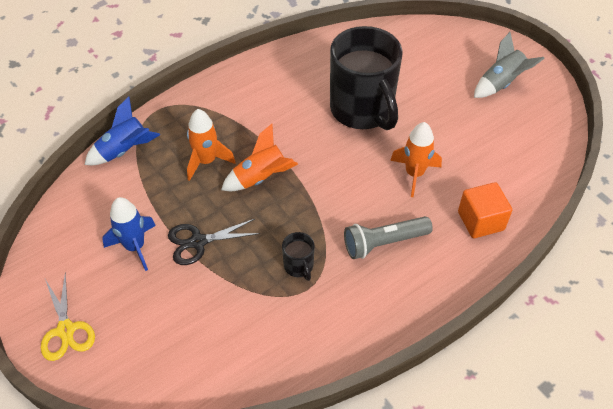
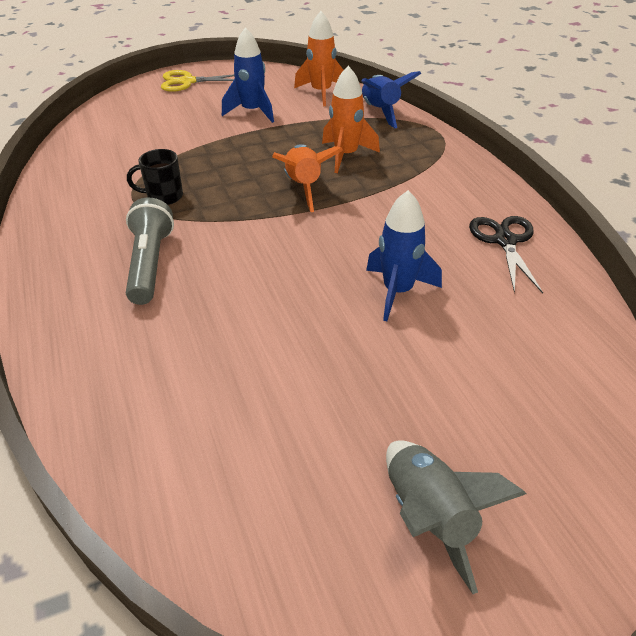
camera: 105 degrees right, 10 degrees down
black scissors [168,218,261,265] -> black scissors moved to [469,216,543,294]
black mug [330,26,403,130] -> blue rocket [366,190,442,321]
orange rocket [390,122,442,197] -> orange rocket moved to [294,11,344,106]
orange cube [458,182,512,238] -> none

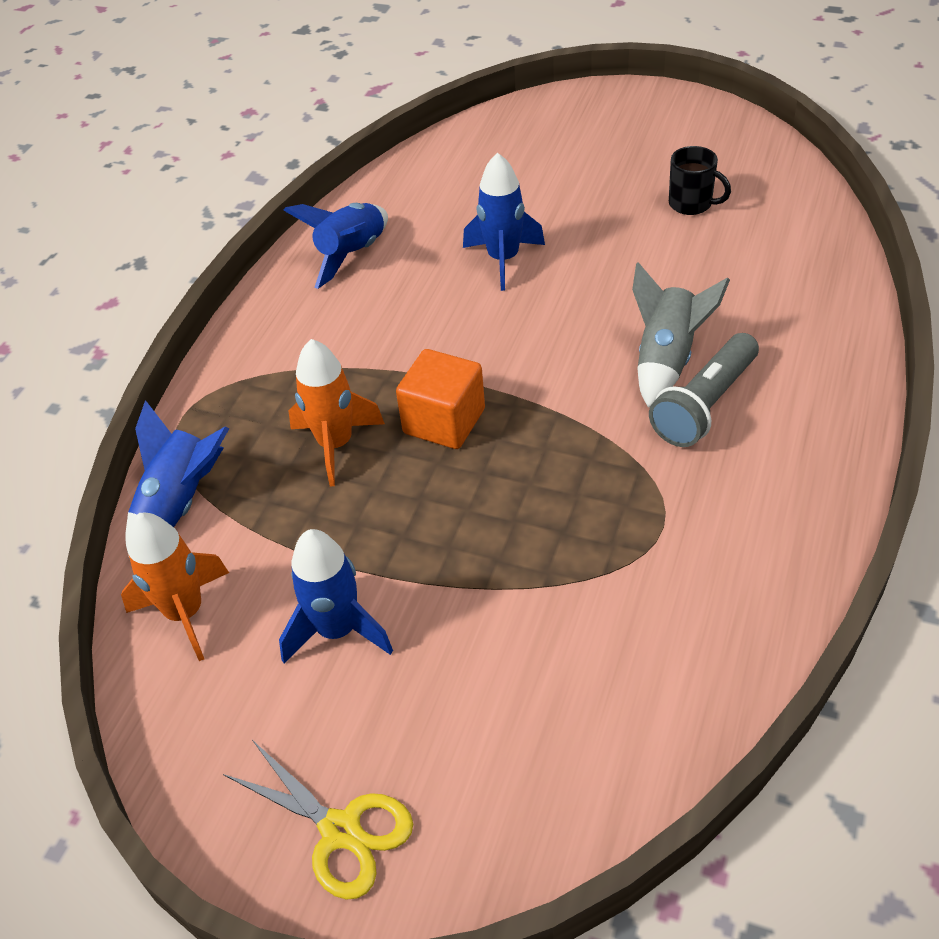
camera: 135 degrees left, 5 degrees up
black mug [127,149,183,205] -> black mug moved to [669,146,731,215]
orange rocket [272,144,343,212] -> orange cube [396,349,485,449]
grey rocket [386,440,526,594] -> grey rocket moved to [632,262,730,408]
black scissors [469,216,543,294] -> blue rocket [283,203,388,289]

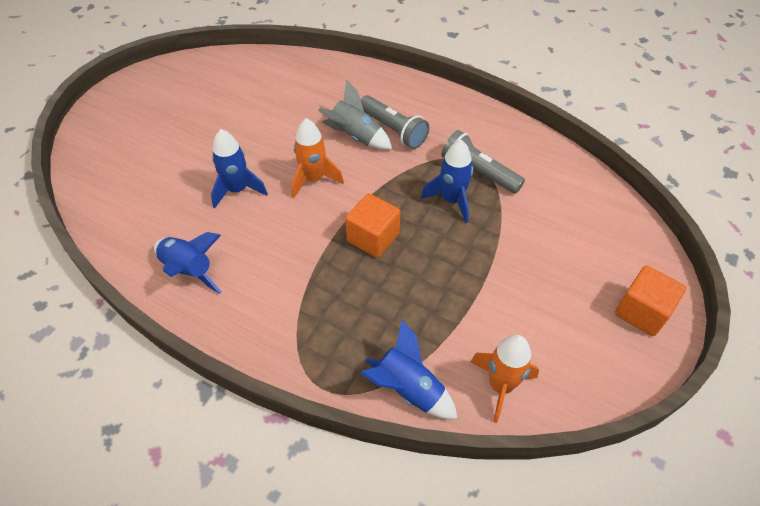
camera: 85 degrees left, 5 degrees up
yellow scissors [223,740,413,900] -> orange cube [615,265,686,336]
blue rocket [279,529,393,664] -> blue rocket moved to [421,140,473,223]
orange rocket [289,339,385,486] -> orange rocket moved to [291,118,344,198]
black mug [669,146,731,215] -> none
none -> grey flashlight [442,130,525,194]

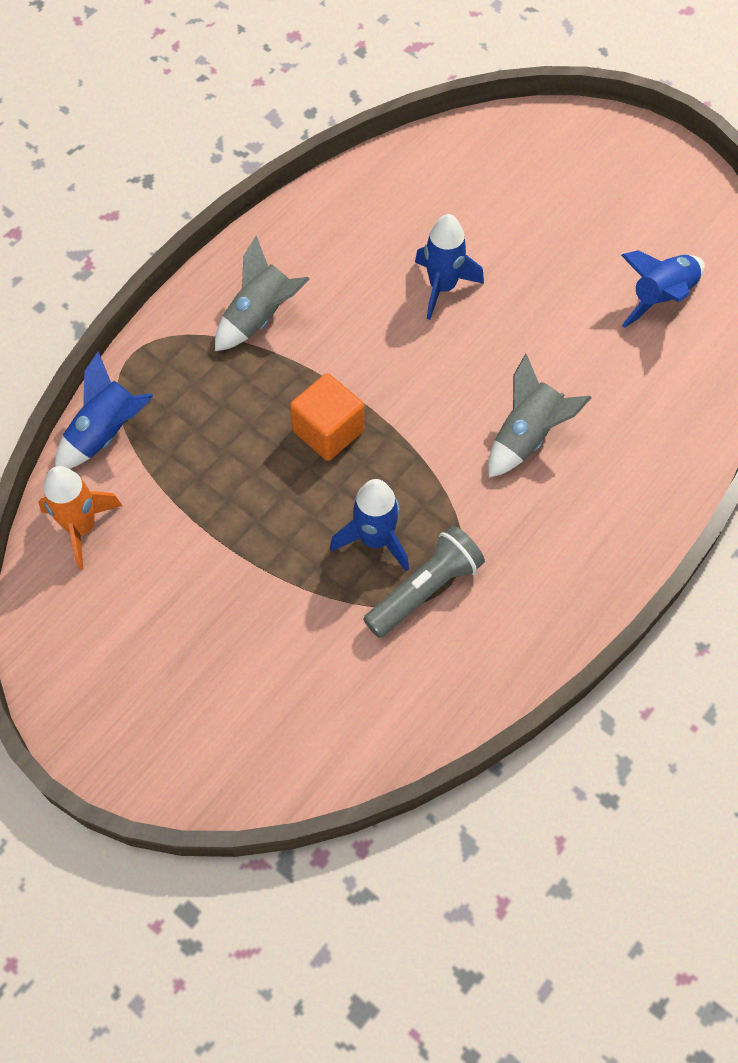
camera: 100 degrees right, 10 degrees up
blue rocket [154,232,222,294] -> blue rocket moved to [621,250,705,328]
orange rocket [291,118,344,198] -> none
grey flashlight [361,95,429,149] -> none
orange cube [615,265,686,336] -> none
none -> grey rocket [215,236,310,351]

